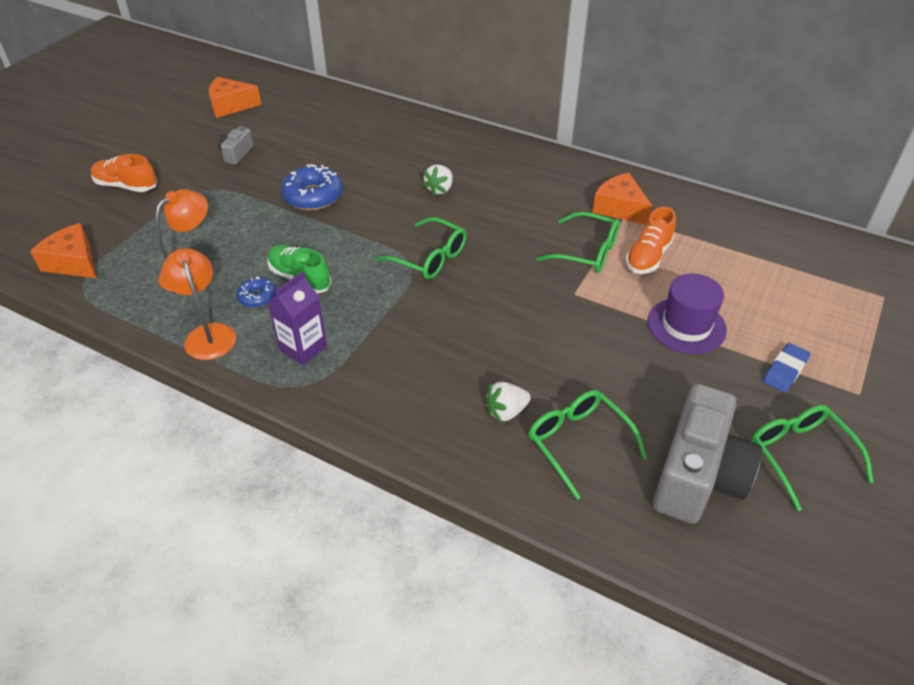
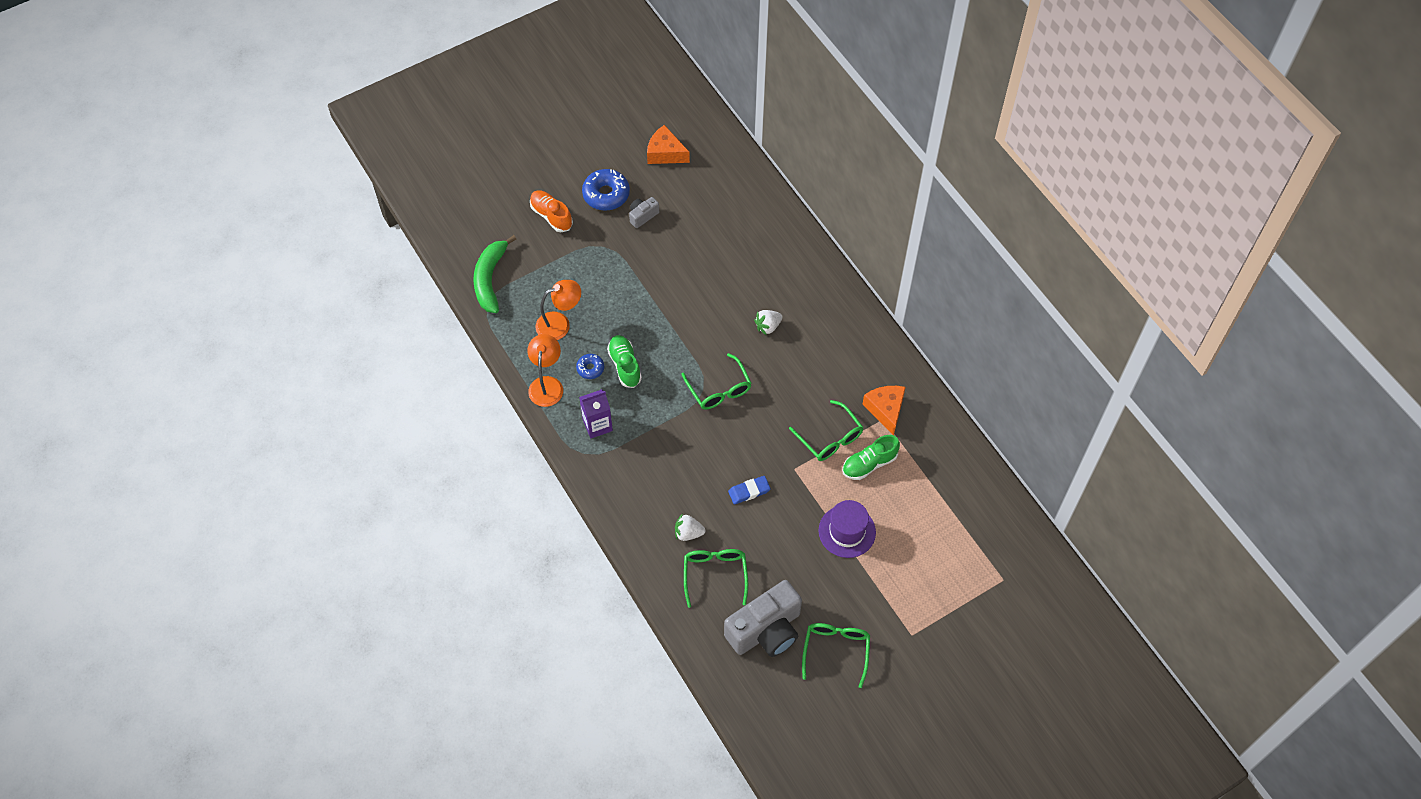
camera: 30 degrees right, 15 degrees up
orange cheese [30,223,96,278] -> green banana [473,235,516,313]
blue donut [281,164,343,210] -> blue donut moved to [582,169,630,211]
orange shoe [625,207,676,274] -> green shoe [842,435,900,480]
blue eraser [763,343,811,393] -> blue eraser moved to [728,476,771,504]

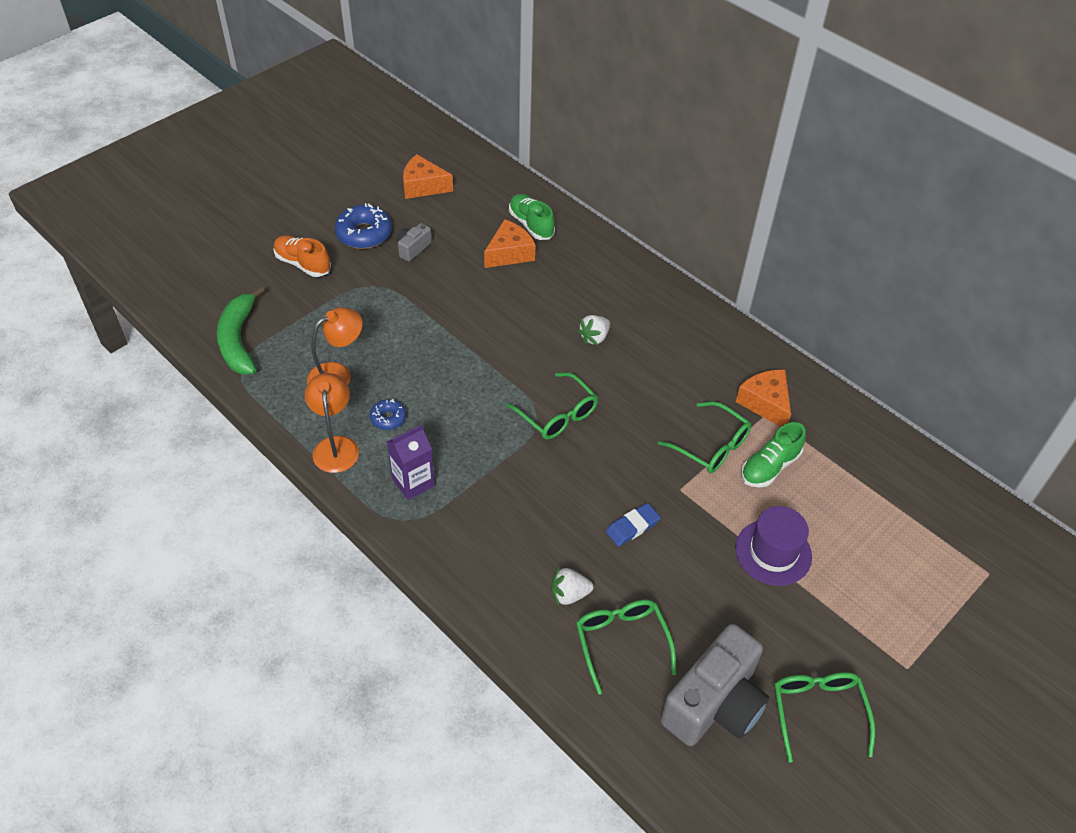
camera: 15 degrees left, 10 degrees down
green shoe [607,335,642,388] -> green shoe moved to [509,194,555,240]
none -> orange cheese [484,219,535,268]

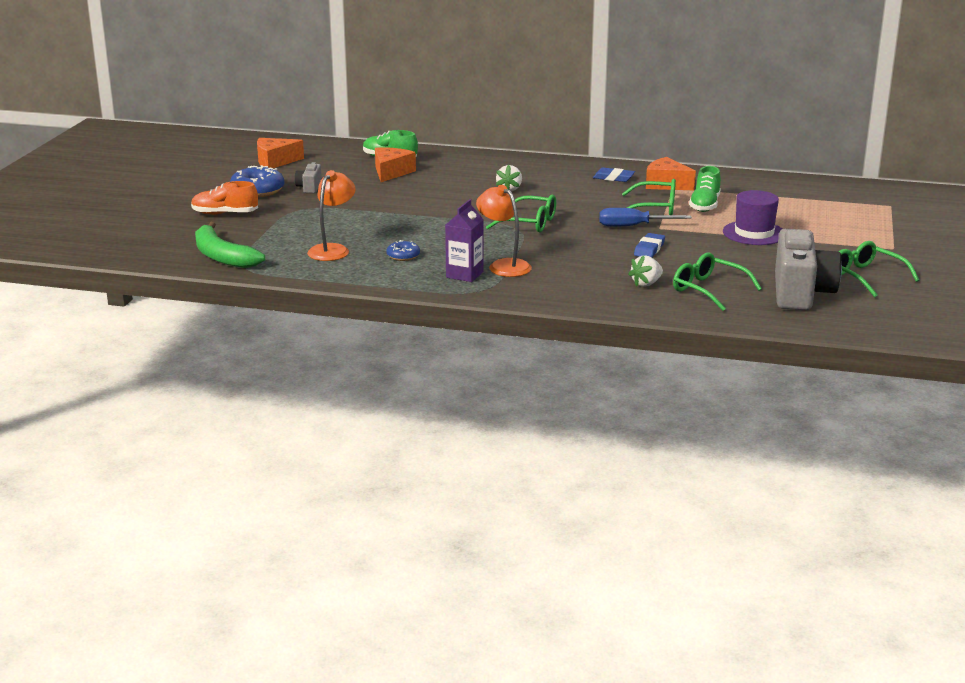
camera: 30 degrees left, 25 degrees down
orange lamp [305,373,359,473] -> orange lamp moved to [476,185,532,277]
none -> blue eraser [593,168,635,182]
none -> blue screwdriver [599,208,692,227]

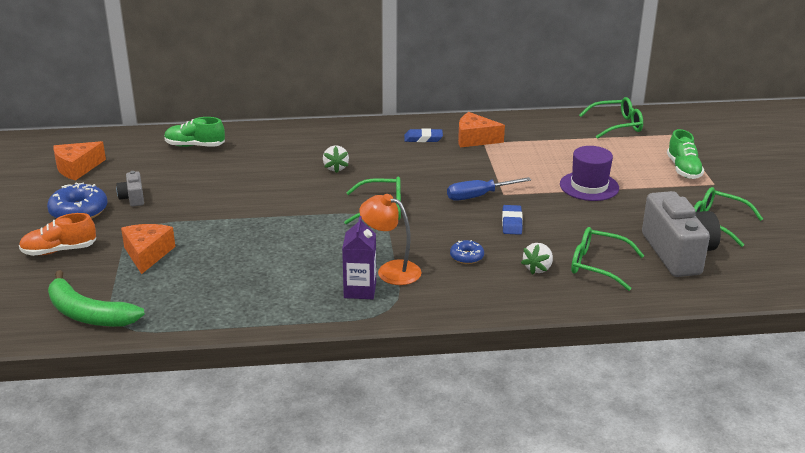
camera: 20 degrees left, 5 degrees up
orange lamp [307,170,356,261] -> none
orange cheese [375,147,416,182] -> orange cheese moved to [121,224,175,274]
blue donut [387,240,420,261] -> blue donut moved to [450,240,484,264]
green glasses [622,179,676,215] -> green glasses moved to [579,97,643,139]
green shoe [689,166,721,212] -> green shoe moved to [667,129,704,179]

